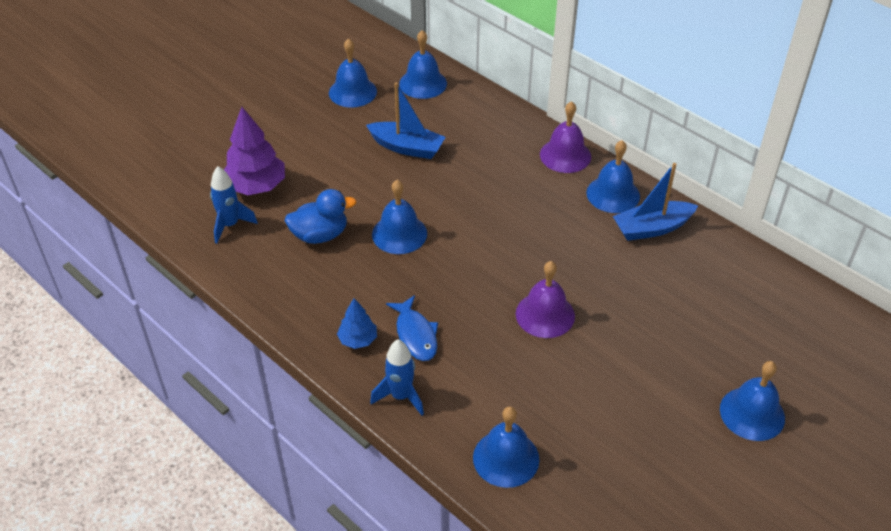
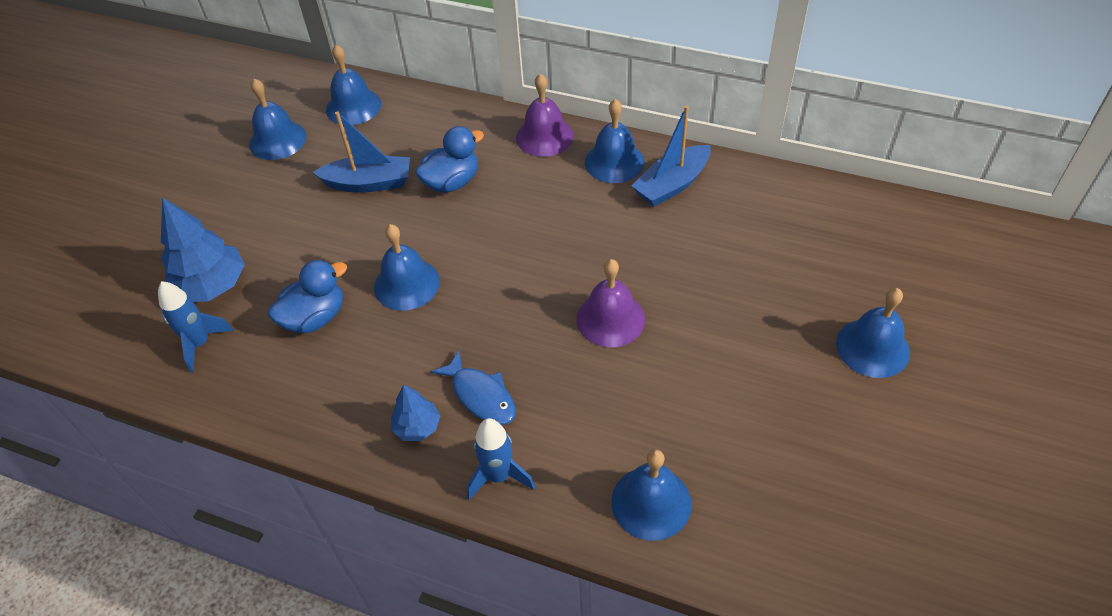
camera: 20 degrees left, 5 degrees up
purple tree [224,107,285,195] -> blue tree [161,198,245,302]
none -> blue duck [415,126,484,193]

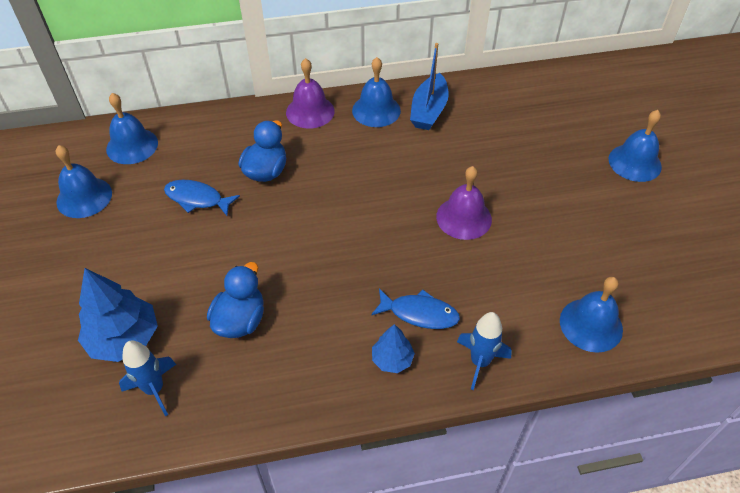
camera: 35 degrees left, 0 degrees up
blue boat [313,111,410,193] -> blue fish [164,180,240,216]
blue bell [374,224,440,311] -> none

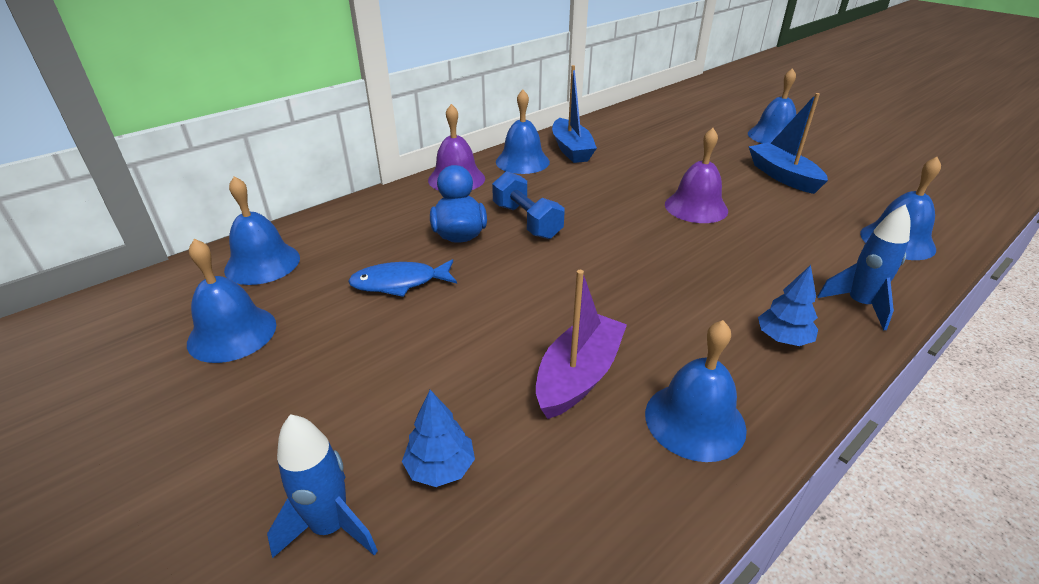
camera: 30 degrees left, 15 degrees down
blue tree [78,268,158,362] -> blue tree [402,390,475,487], size x0.55
blue rocket [119,340,176,416] -> blue rocket moved to [267,414,378,558]
blue duck [207,262,264,338] -> purple boat [536,270,627,419]
blue fish [371,289,460,329] -> none
none -> blue dumbbell [492,171,565,239]
none -> blue bell [645,320,747,462]
none -> blue boat [749,93,828,194]

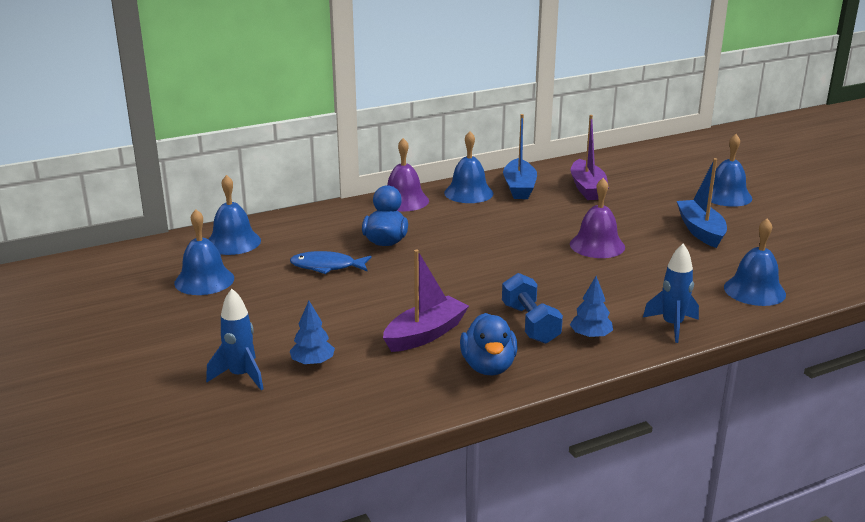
camera: 15 degrees right, 10 degrees down
blue dumbbell [492,171,565,239] -> blue dumbbell moved to [502,273,563,344]
blue bell [645,320,747,462] -> blue duck [460,313,518,376]
none -> purple boat [571,115,609,200]

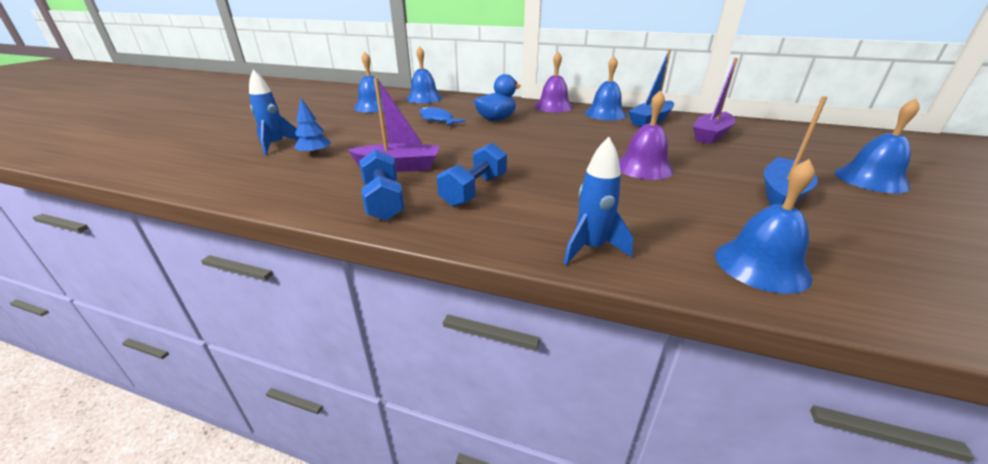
camera: 45 degrees right, 5 degrees up
blue duck [460,313,518,376] -> blue dumbbell [359,150,405,221]
blue tree [570,276,613,339] -> none

